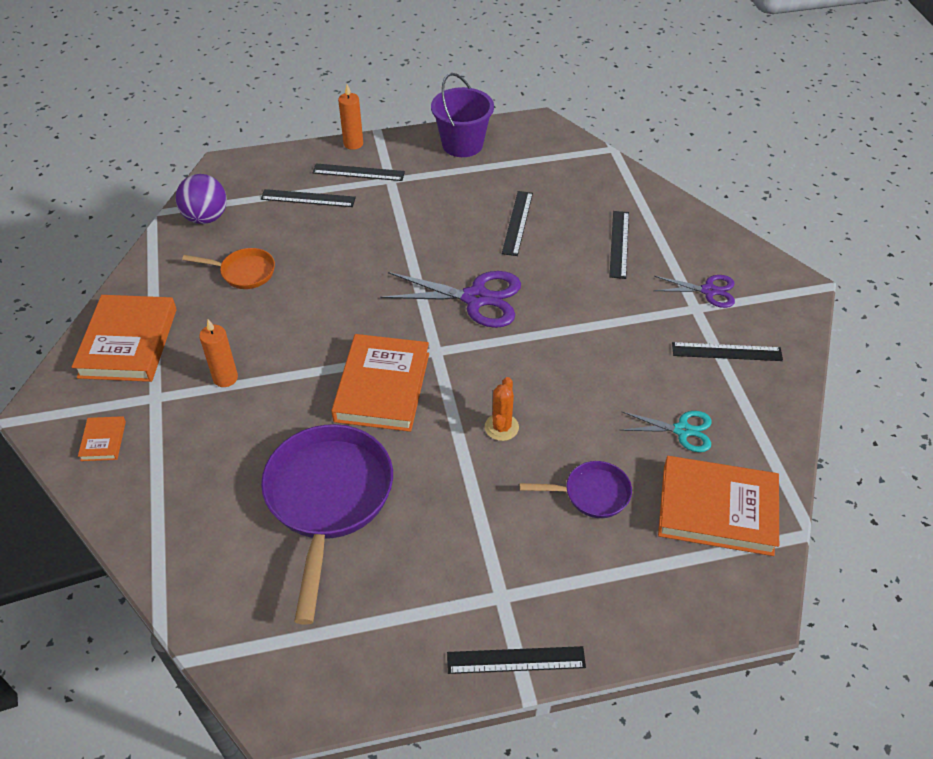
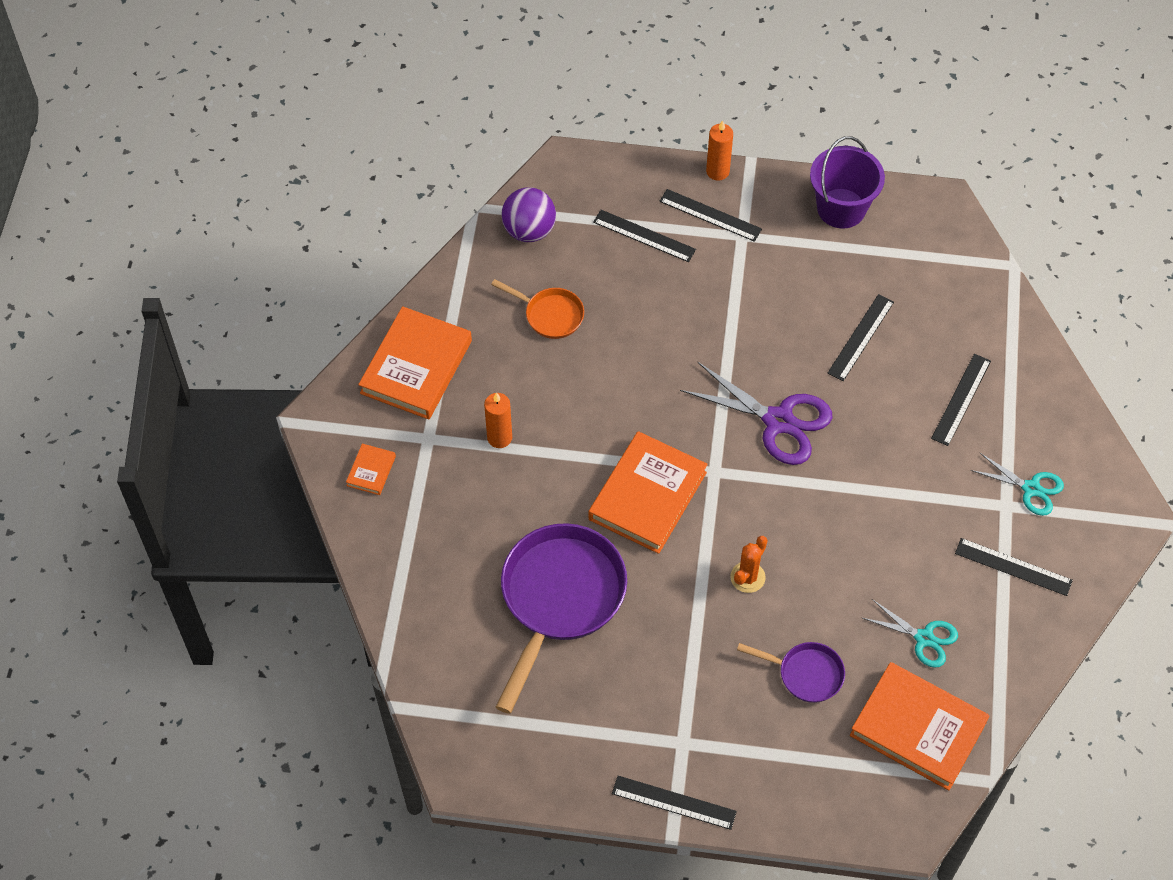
camera: 20 degrees right, 10 degrees up
purple scissors [653,275,735,308] -> turquoise scissors [970,453,1064,516]

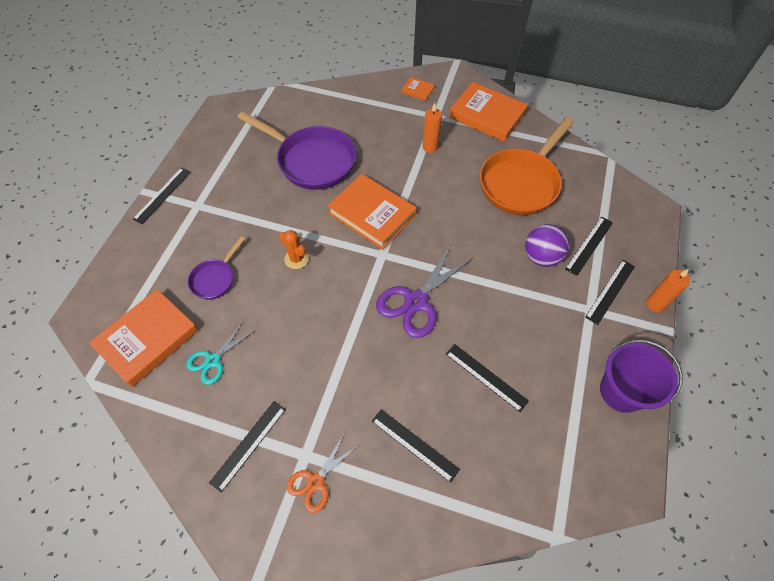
camera: 100 degrees right, 0 degrees up
orange pan [491,279,584,339] -> orange pan [480,116,575,215], size x2.00
purple ball [501,187,556,242] -> purple ball moved to [525,224,570,267]
turquoise scissors [970,453,1064,516] -> orange scissors [287,435,359,513]

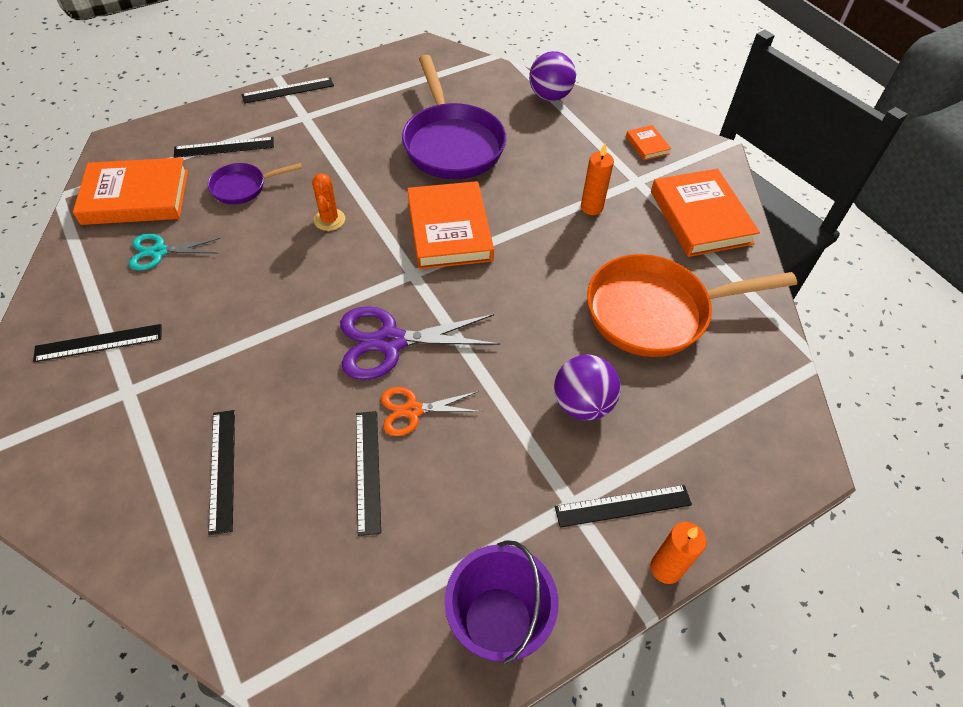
camera: 40 degrees right, 5 degrees down
orange scissors [287,435,359,513] -> orange scissors moved to [381,387,482,436]
black ruler [565,217,613,276] -> black ruler moved to [174,137,274,158]
none -> purple ball [529,51,576,101]

